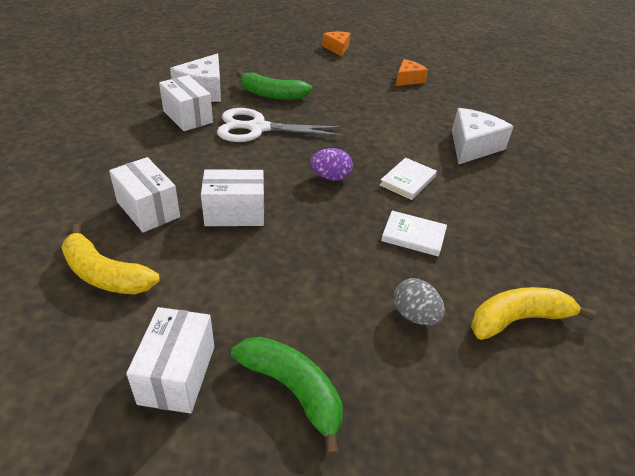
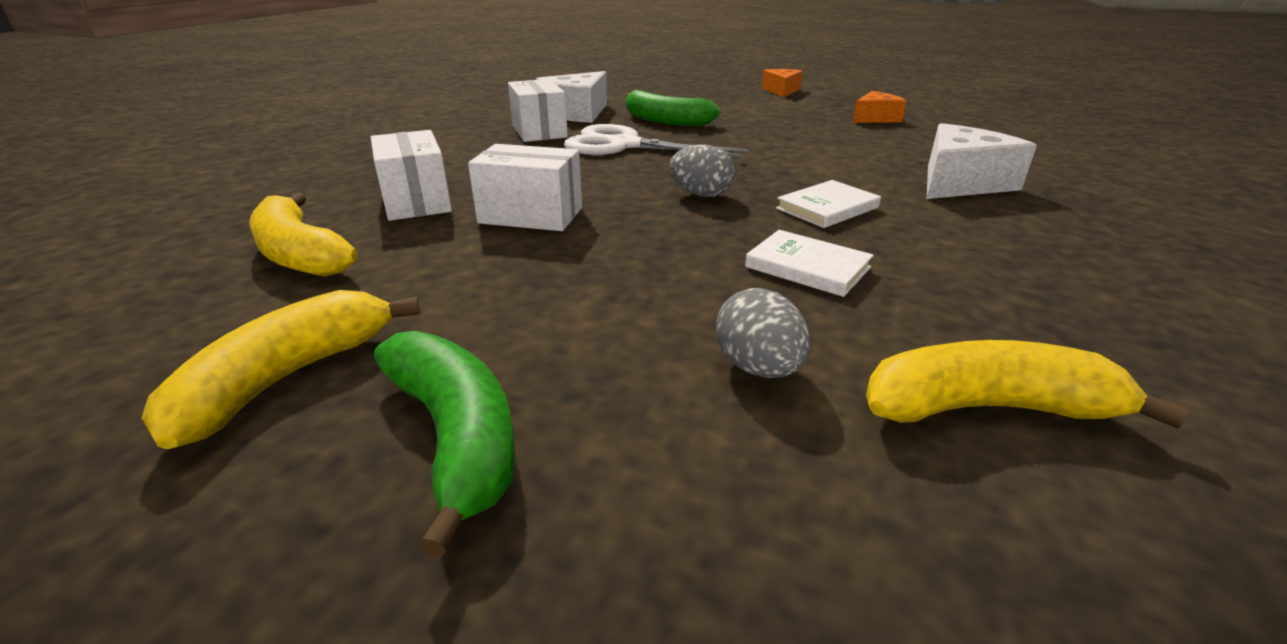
camera: 20 degrees right, 10 degrees down
white box [126,307,214,413] -> yellow banana [142,290,420,449]
purple egg [311,148,353,181] -> grey egg [669,145,735,197]

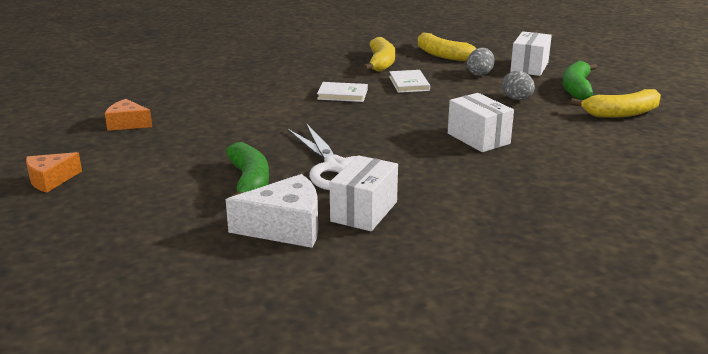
camera: 135 degrees left, 5 degrees down
yellow banana [249,193,358,277] -> yellow banana moved to [363,37,395,72]
white box [371,130,452,221] -> white box moved to [510,31,552,76]
grey egg [669,145,735,197] -> grey egg moved to [502,71,535,100]
white cheese [927,123,1037,199] -> none

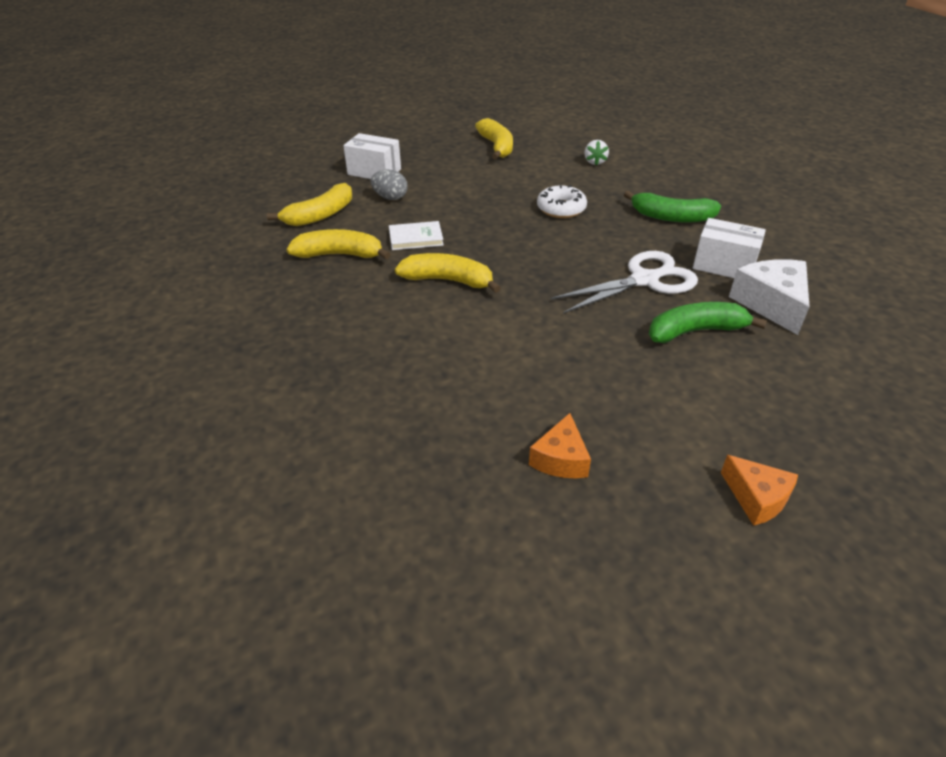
camera: 90 degrees left, 15 degrees up
white book [317,82,368,102] -> yellow banana [395,253,501,293]
white box [448,93,514,152] -> white donut [537,185,587,218]
grey egg [502,71,535,100] -> none
green banana [562,61,597,100] -> green banana moved to [624,191,721,222]
none -> white strawberry [584,140,609,165]

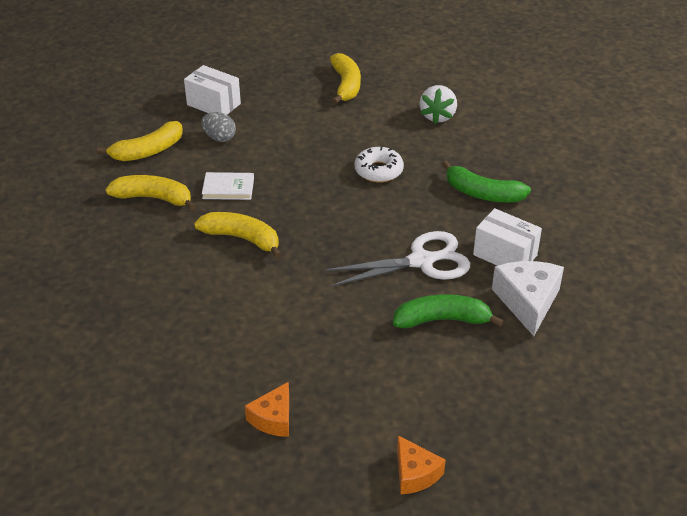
camera: 10 degrees right, 0 degrees up
white strawberry [584,140,609,165] -> white strawberry [419,85,457,124], size x1.51

